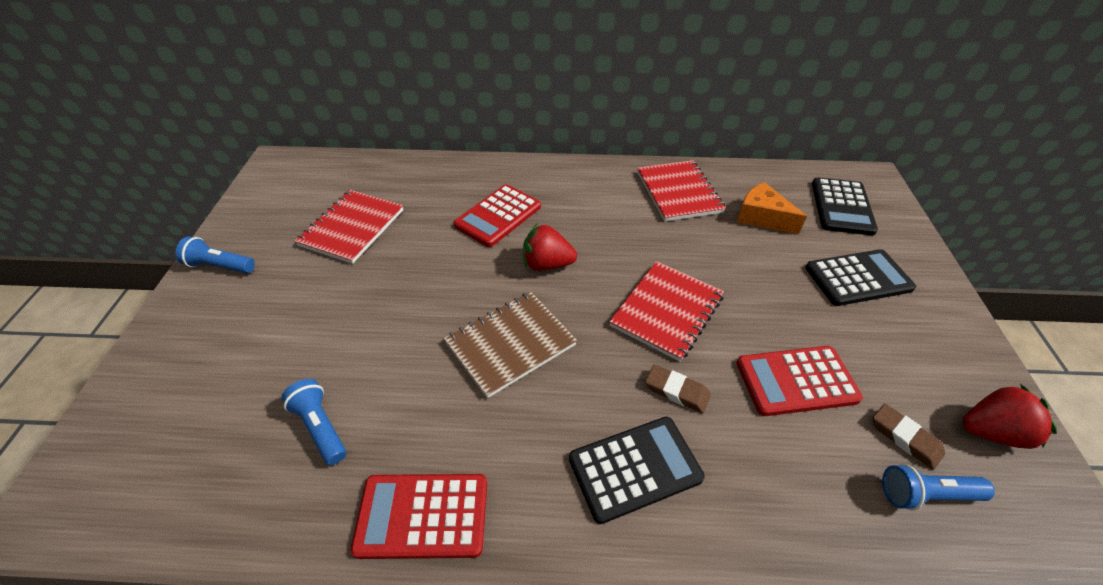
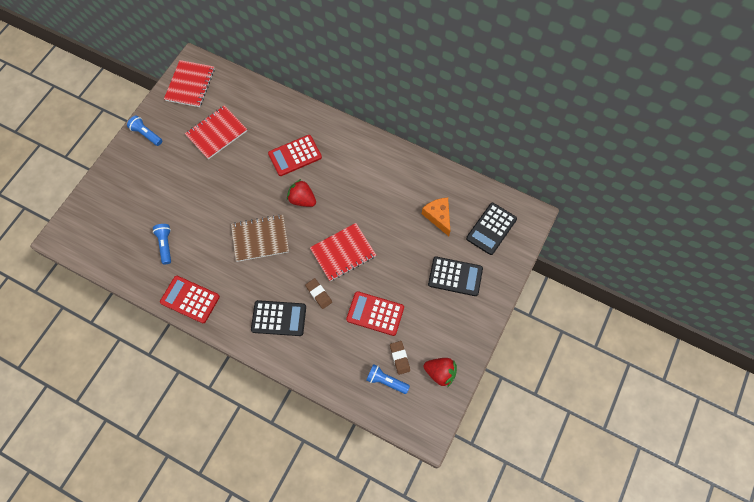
camera: 25 degrees right, 20 degrees up
red notebook [637,160,726,221] -> red notebook moved to [164,60,215,107]

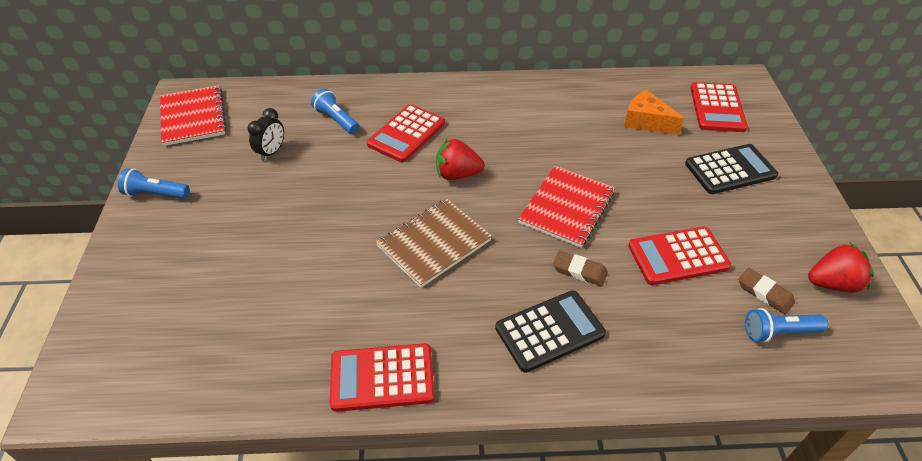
camera: 30 degrees left, 20 degrees down
blue flashlight [153,224,171,264] -> blue flashlight moved to [311,89,359,134]
red notebook [185,105,247,159] -> black clock [248,108,284,161]
black calculator [466,203,517,255] -> red calculator [690,82,748,132]

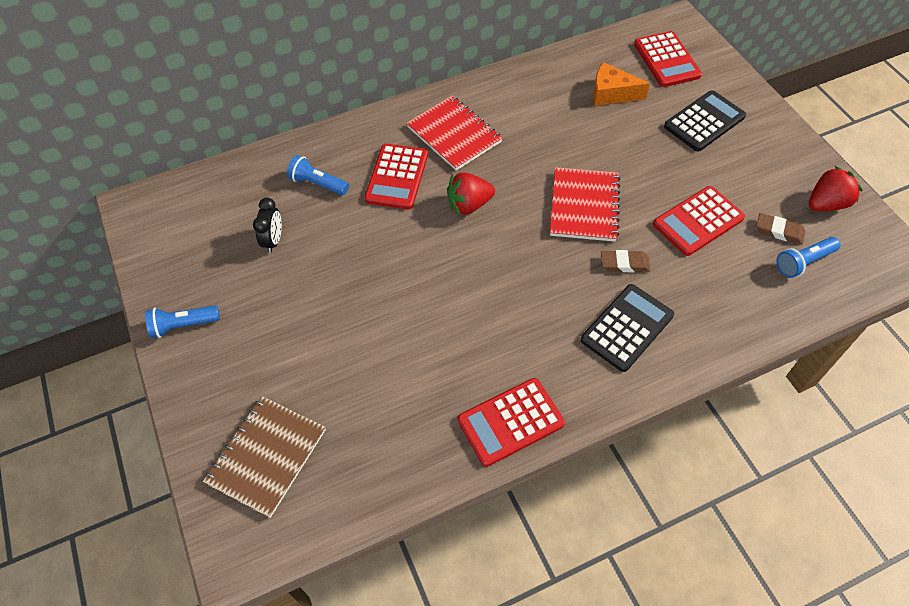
camera: 20 degrees left, 10 degrees up
red notebook [160,85,227,146] -> red notebook moved to [406,95,503,171]
brown notebook [376,198,492,288] -> brown notebook moved to [203,396,326,518]

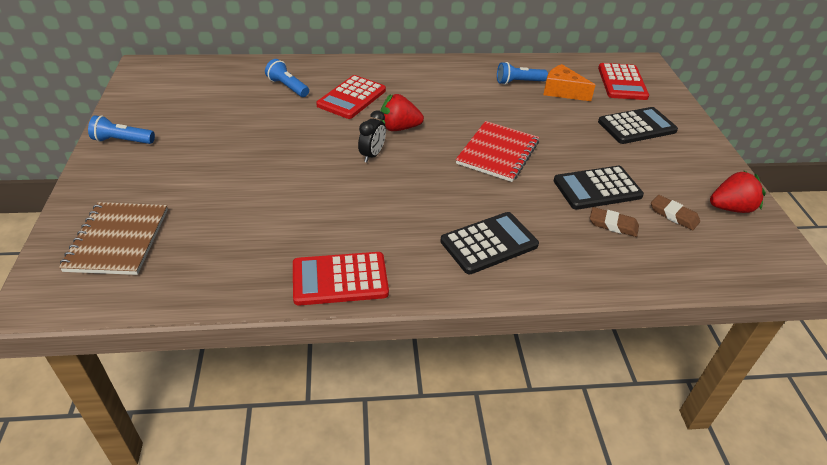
camera: 15 degrees right, 15 degrees down
brown notebook [203,396,326,518] -> brown notebook turned 45 degrees counterclockwise [59,202,168,275]
black clock [253,198,282,253] -> black clock moved to [358,110,386,162]
red notebook [406,95,503,171] -> none
brown eraser [601,250,650,272] -> brown eraser moved to [590,207,639,237]
red calculator [653,186,745,256] -> black calculator [554,166,644,210]
blue flashlight [776,237,841,278] -> blue flashlight moved to [497,62,548,85]

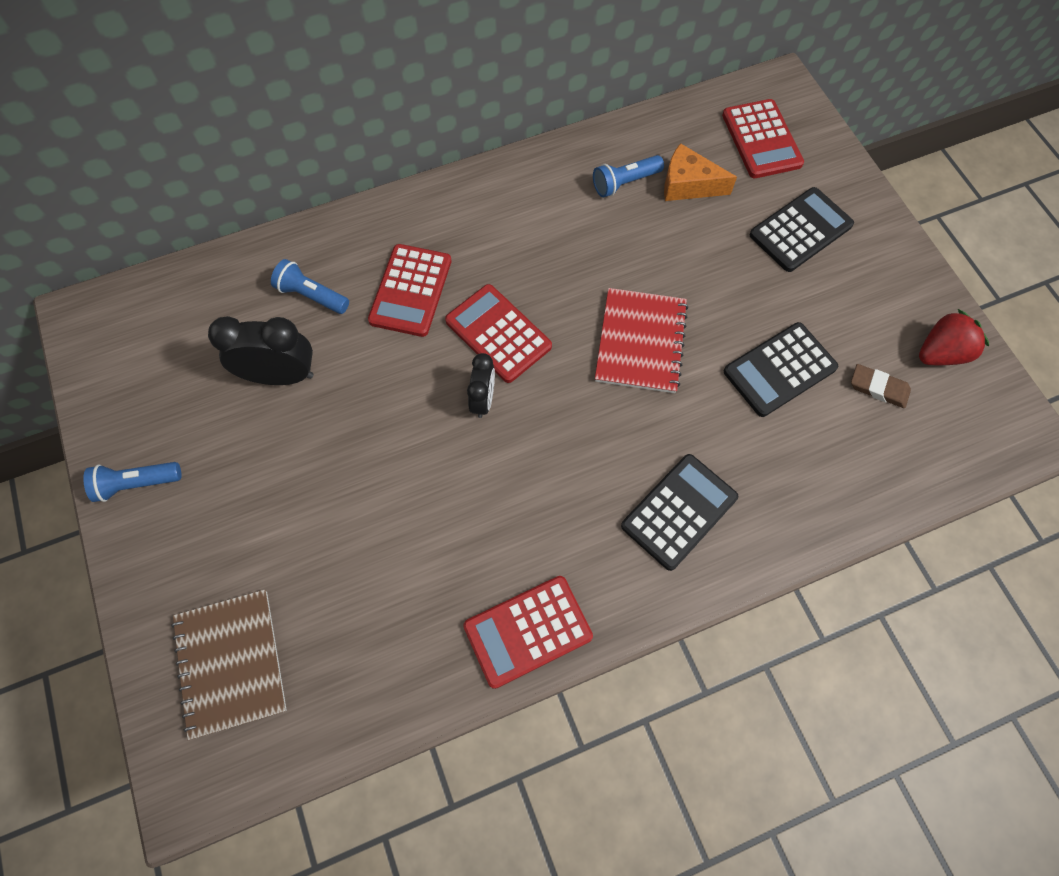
camera: 15 degrees left, 25 degrees up
red strawberry [381,94,424,131] -> red calculator [445,284,552,383]
brown eraser [590,207,639,237] -> none
none -> black clock [208,316,314,385]

